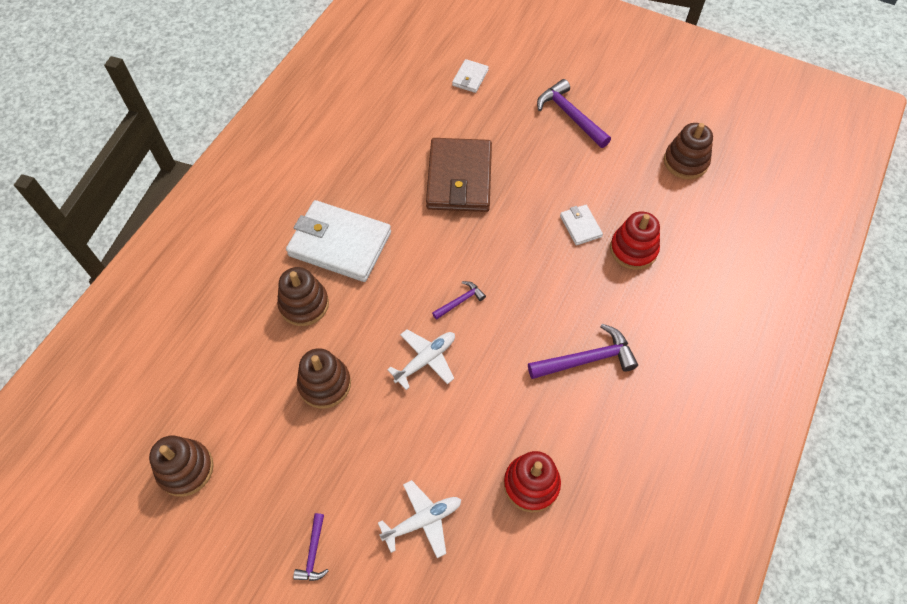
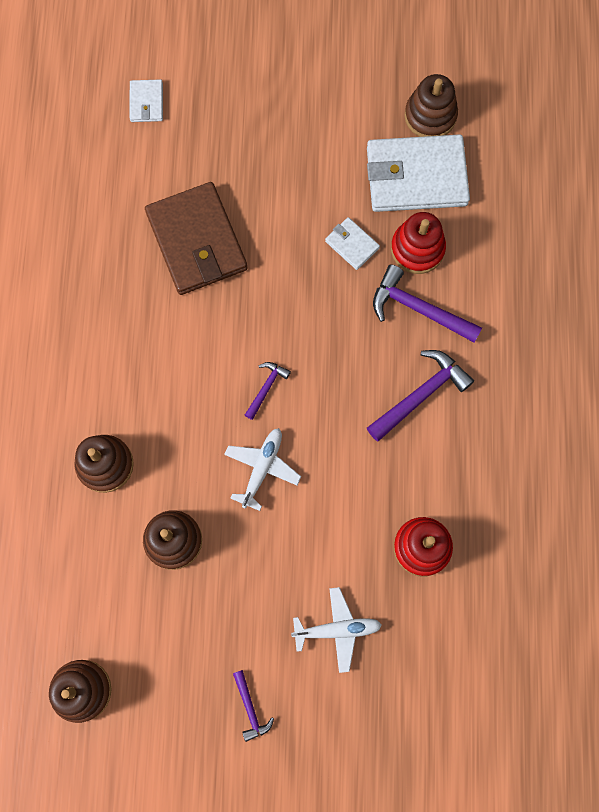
camera: 25 degrees left, 15 degrees up
white wallet [286,200,391,282] -> white wallet moved to [367,134,470,212]
white plane [378,480,462,558] -> white plane turned 45 degrees clockwise [291,587,382,673]
purple hammer [537,79,611,148] -> purple hammer moved to [373,265,482,343]

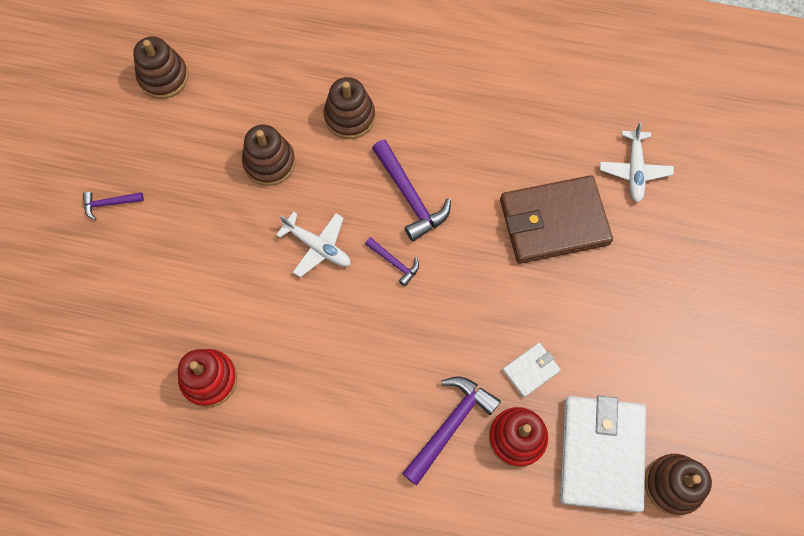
camera: 100 degrees right, 5 degrees down
white wallet [130,79,163,122] -> none
white plane [291,587,382,673] -> white plane moved to [600,122,674,203]
purple hammer [367,350,474,441] -> purple hammer moved to [372,140,451,241]

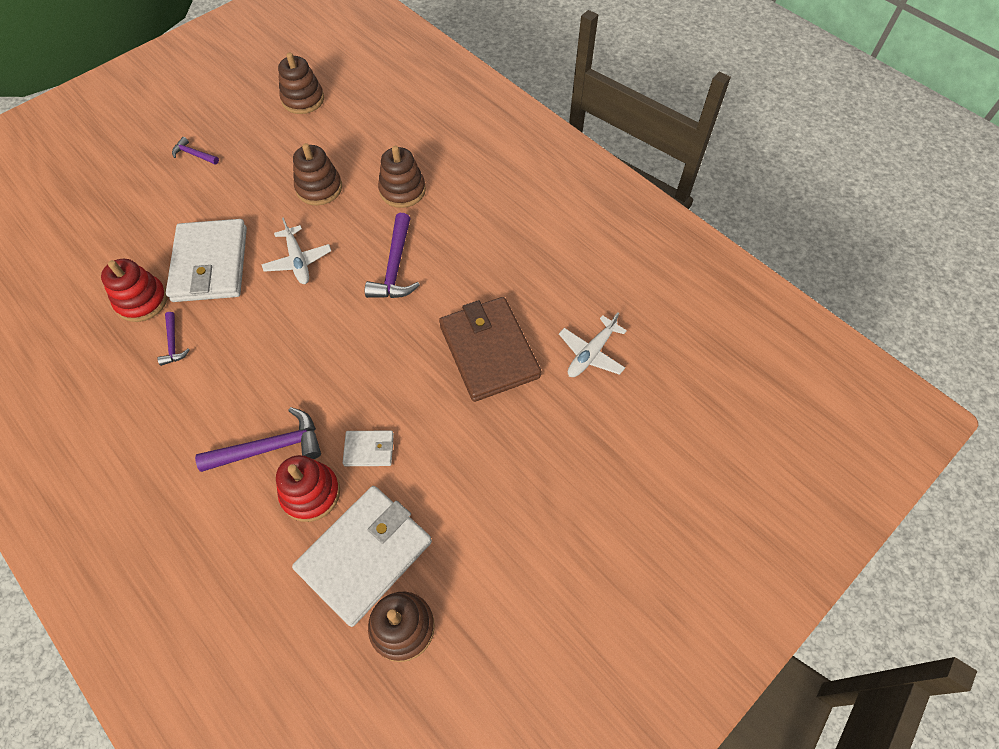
camera: 35 degrees right, 10 degrees down
purple hammer [365,237,419,286] -> purple hammer moved to [158,312,190,366]
brown wallet [500,175,613,264] -> brown wallet turned 45 degrees clockwise [439,297,541,402]
none -> white wallet [166,219,247,302]

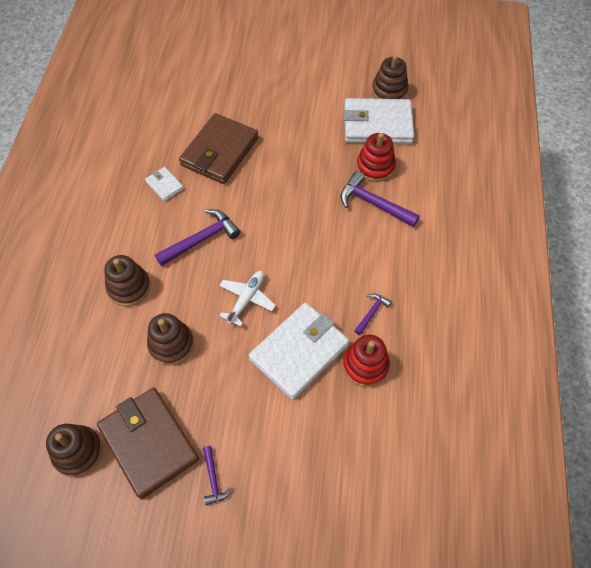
camera: 130 degrees left, 0 degrees up
white wallet [343,430,394,466] -> white wallet moved to [145,167,184,201]
white plane [559,312,627,377] -> none
none -> brown wallet [97,387,199,499]

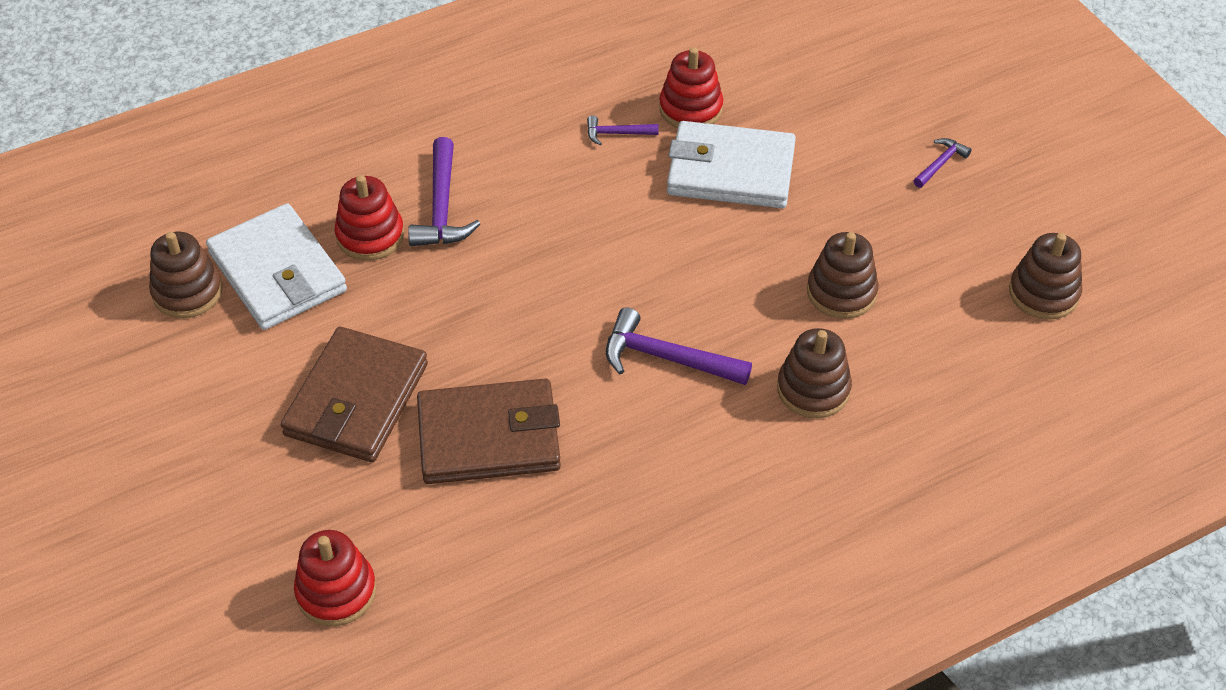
camera: 125 degrees left, 10 degrees down
brown wallet [97,387,199,499] -> brown wallet moved to [281,327,428,462]
white wallet [145,167,184,201] -> none
white plane [219,271,276,327] -> none
none -> red stacking toy [294,530,376,626]

